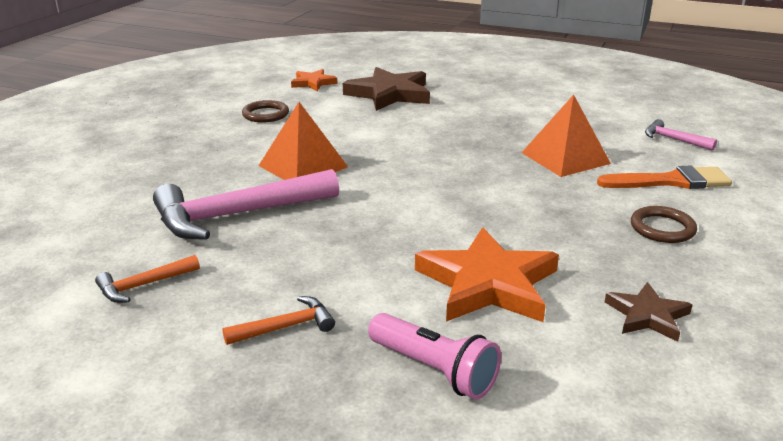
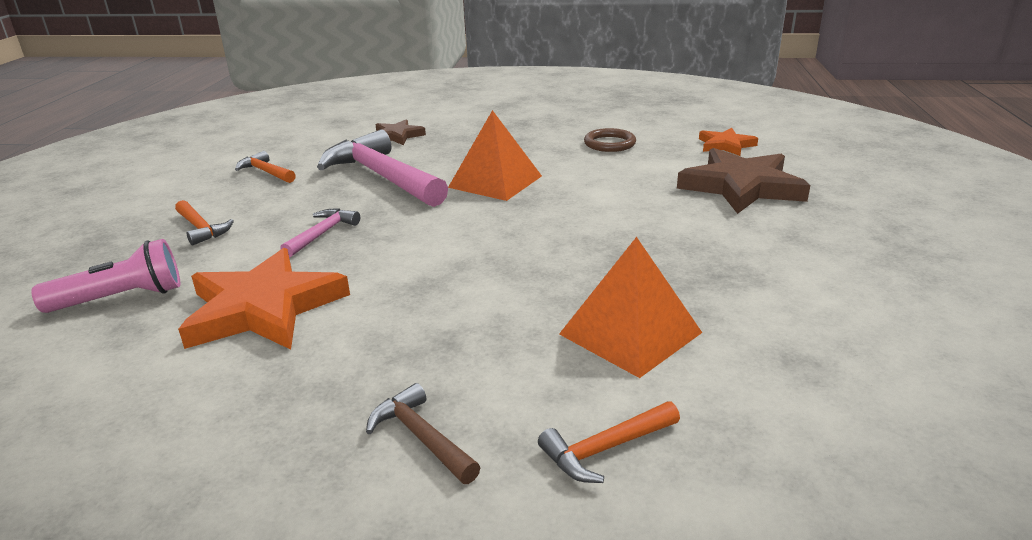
camera: 75 degrees right, 0 degrees up
pink flashlight [368,313,501,400] -> pink flashlight turned 135 degrees counterclockwise [31,239,180,313]
orange brush [597,166,732,189] -> orange hammer [538,401,680,483]
brown star [605,282,692,342] -> brown star moved to [376,119,426,145]
brown ring [631,206,697,243] -> brown hammer [366,383,481,484]
pink hammer [645,119,717,151] -> pink hammer moved to [280,209,360,258]

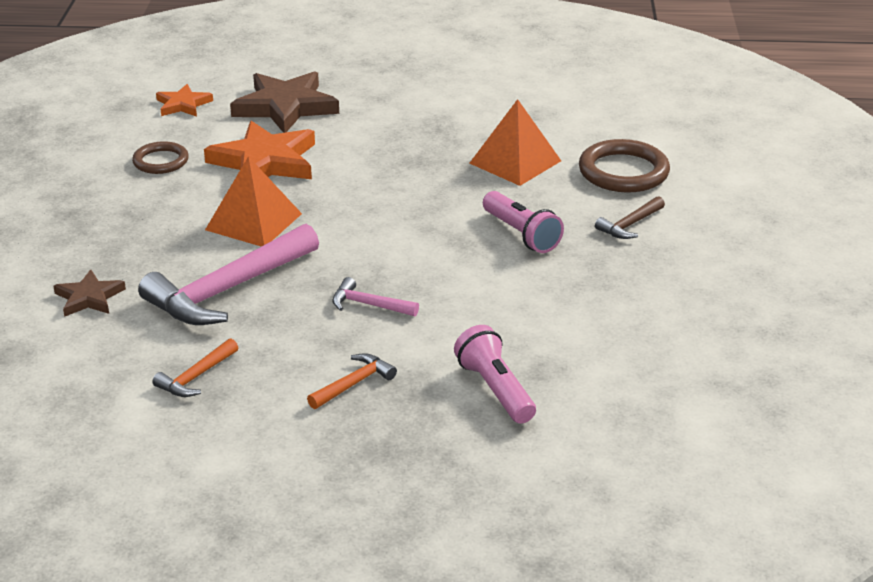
camera: 95 degrees left, 5 degrees up
orange star [178,248,350,350] -> orange star moved to [204,121,315,179]
orange hammer [538,401,680,483] -> brown ring [579,139,670,192]
none -> pink flashlight [483,191,564,253]

